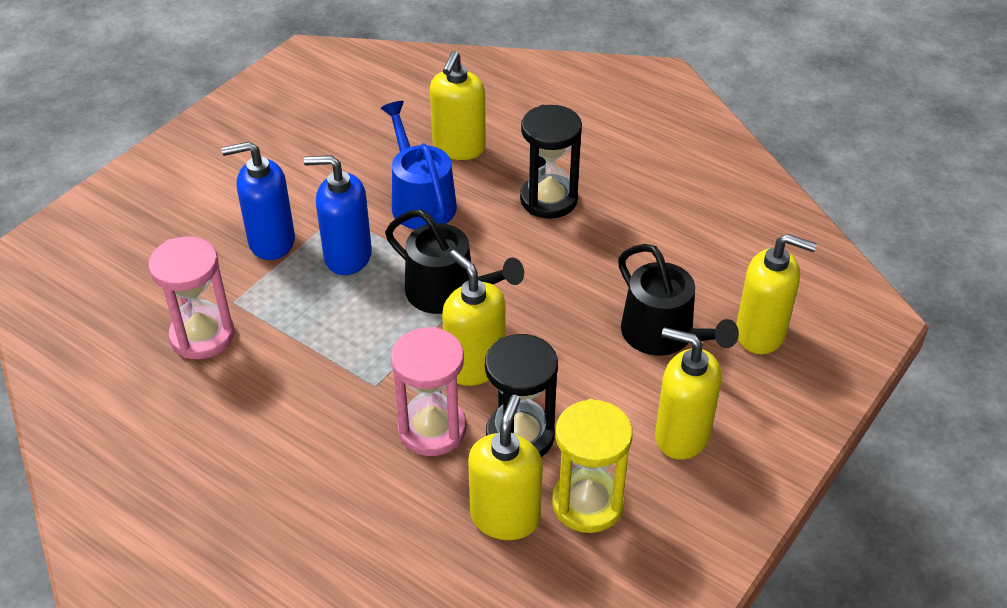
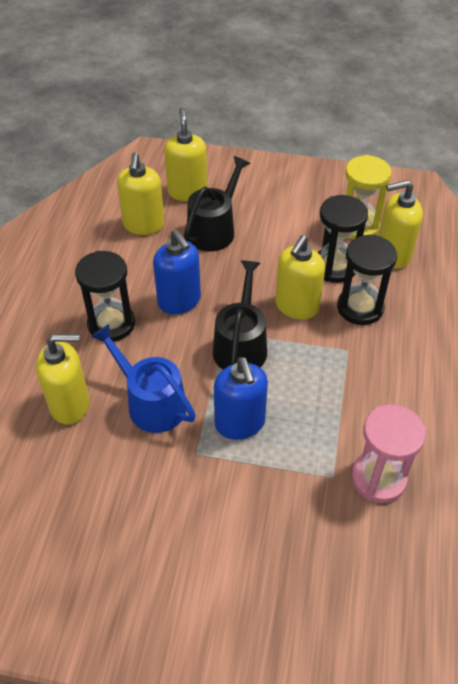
camera: 115 degrees left, 5 degrees up
blue soap dispenser [221,142,295,260] -> blue soap dispenser moved to [153,230,201,314]
blue watering can [381,101,457,230] -> blue watering can turned 90 degrees clockwise [92,324,196,433]
pink hourglass [391,327,466,456] -> black hourglass [337,235,397,325]
yellow soap dispenser [655,327,722,460] -> yellow soap dispenser moved to [117,152,164,235]

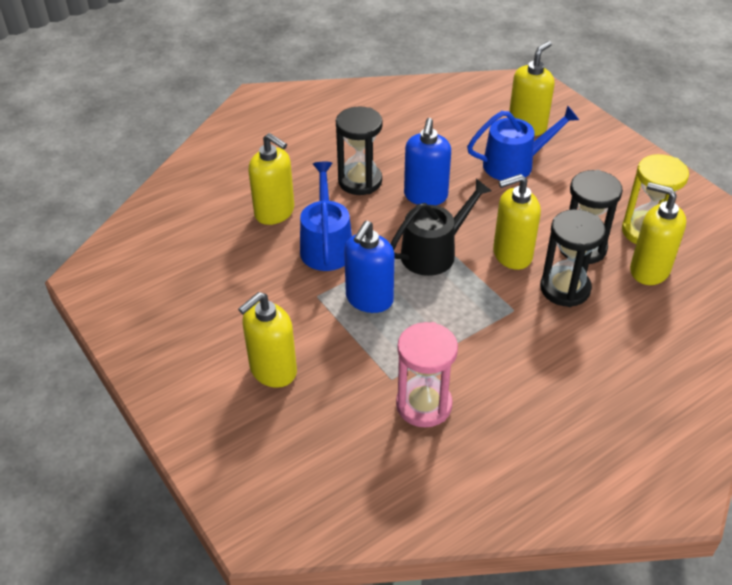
camera: 45 degrees right, 5 degrees down
yellow soap dispenser [117,152,164,235] -> yellow soap dispenser moved to [238,292,297,388]
black watering can [184,156,250,251] -> blue watering can [467,106,579,180]

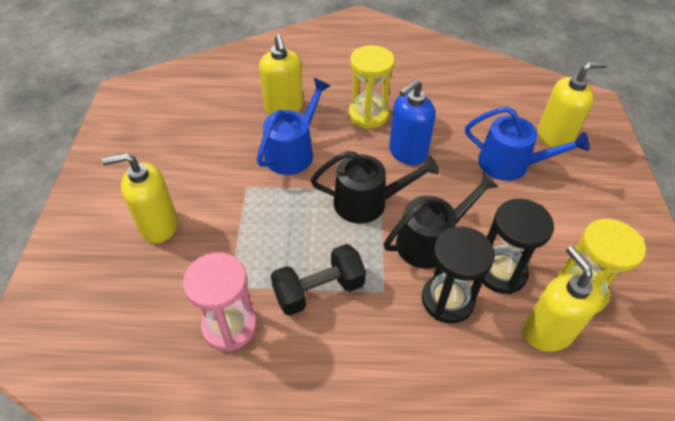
camera: 35 degrees right, 5 degrees up
black hourglass [336,106,383,195] -> yellow hourglass [349,45,395,129]
blue soap dispenser [344,221,395,313] -> none
yellow soap dispenser [493,174,541,270] -> black watering can [384,172,498,269]
none -> black dumbbell [271,244,366,316]

